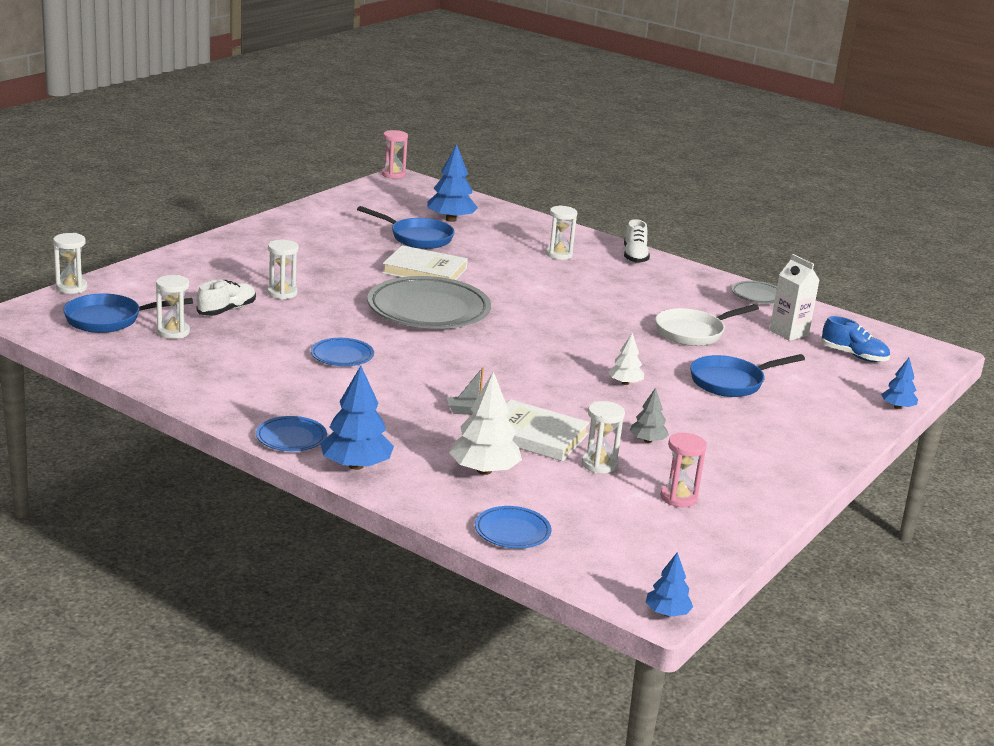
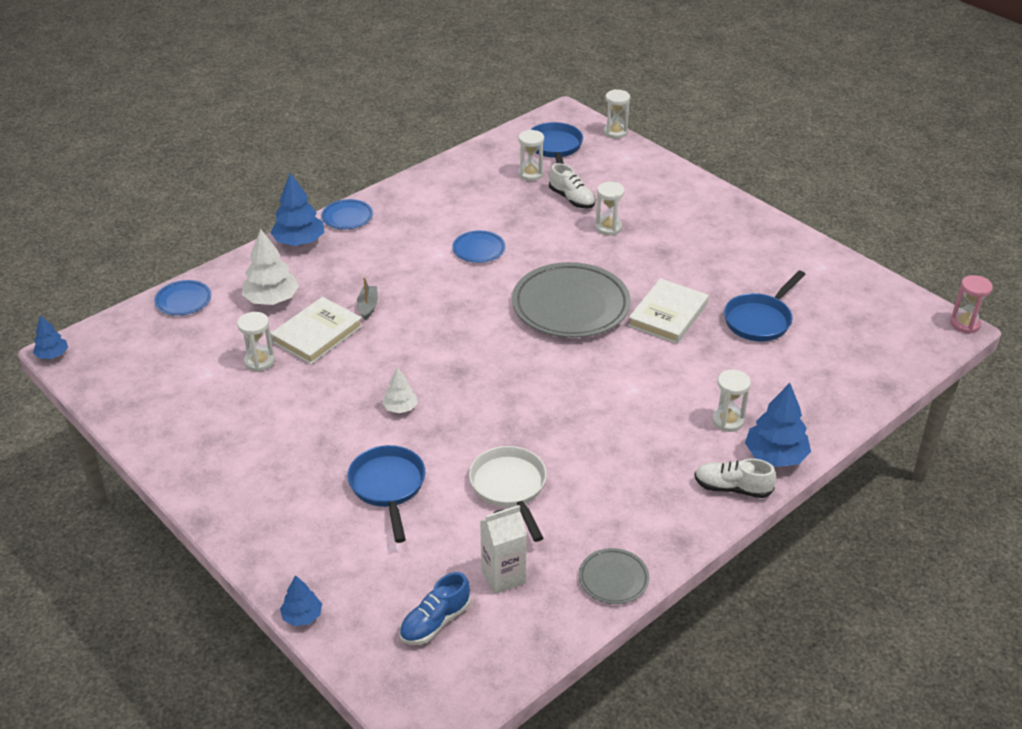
camera: 105 degrees right, 15 degrees up
blue tree [427,144,478,222] -> blue tree moved to [745,383,811,467]
grey tree [630,387,669,443] -> none
pink hourglass [661,432,707,507] -> none

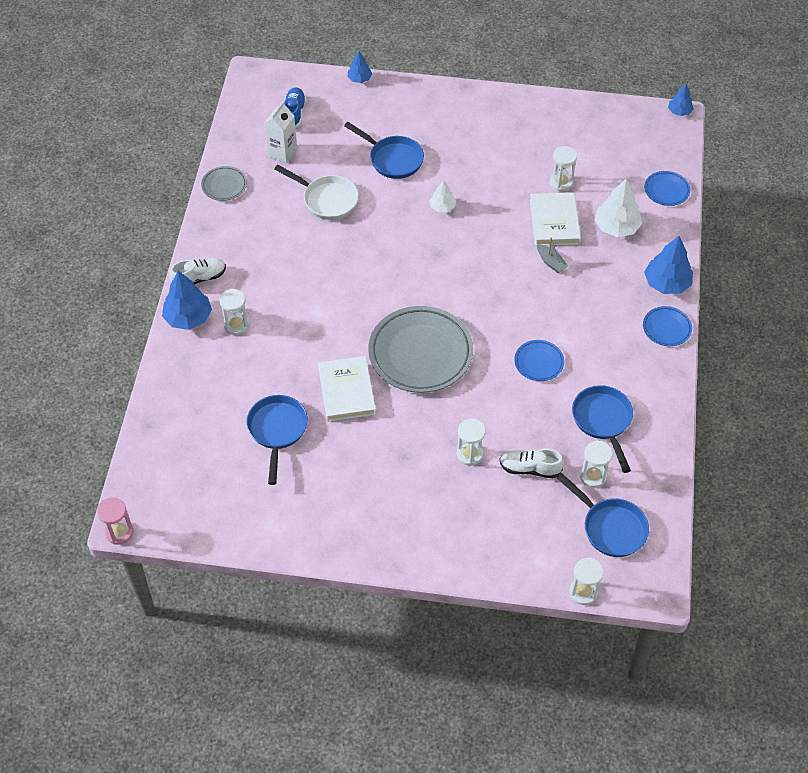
camera: 140 degrees right, 15 degrees up
none -> blue pan [572,385,633,473]

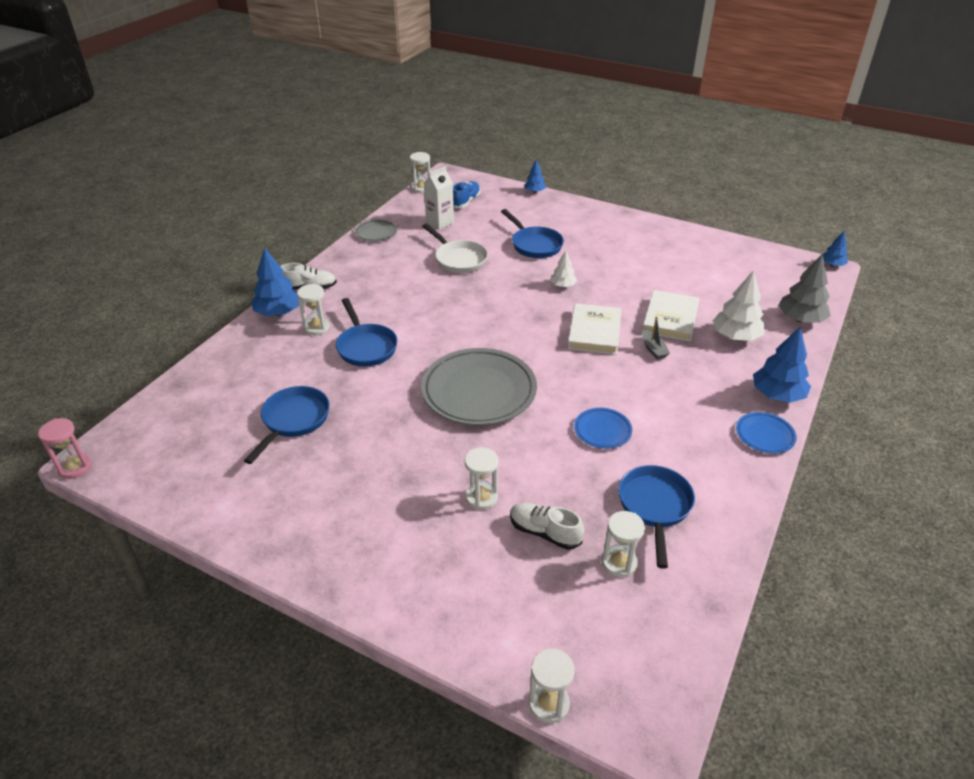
camera: 20 degrees right, 15 degrees down
white book [318,356,376,422] -> white book moved to [567,303,622,355]
white hourglass [550,146,577,191] -> white hourglass moved to [410,152,430,193]
blue pan [557,473,649,557] -> blue pan moved to [336,298,397,367]
blue plate [644,171,690,206] -> grey tree [778,254,831,323]

